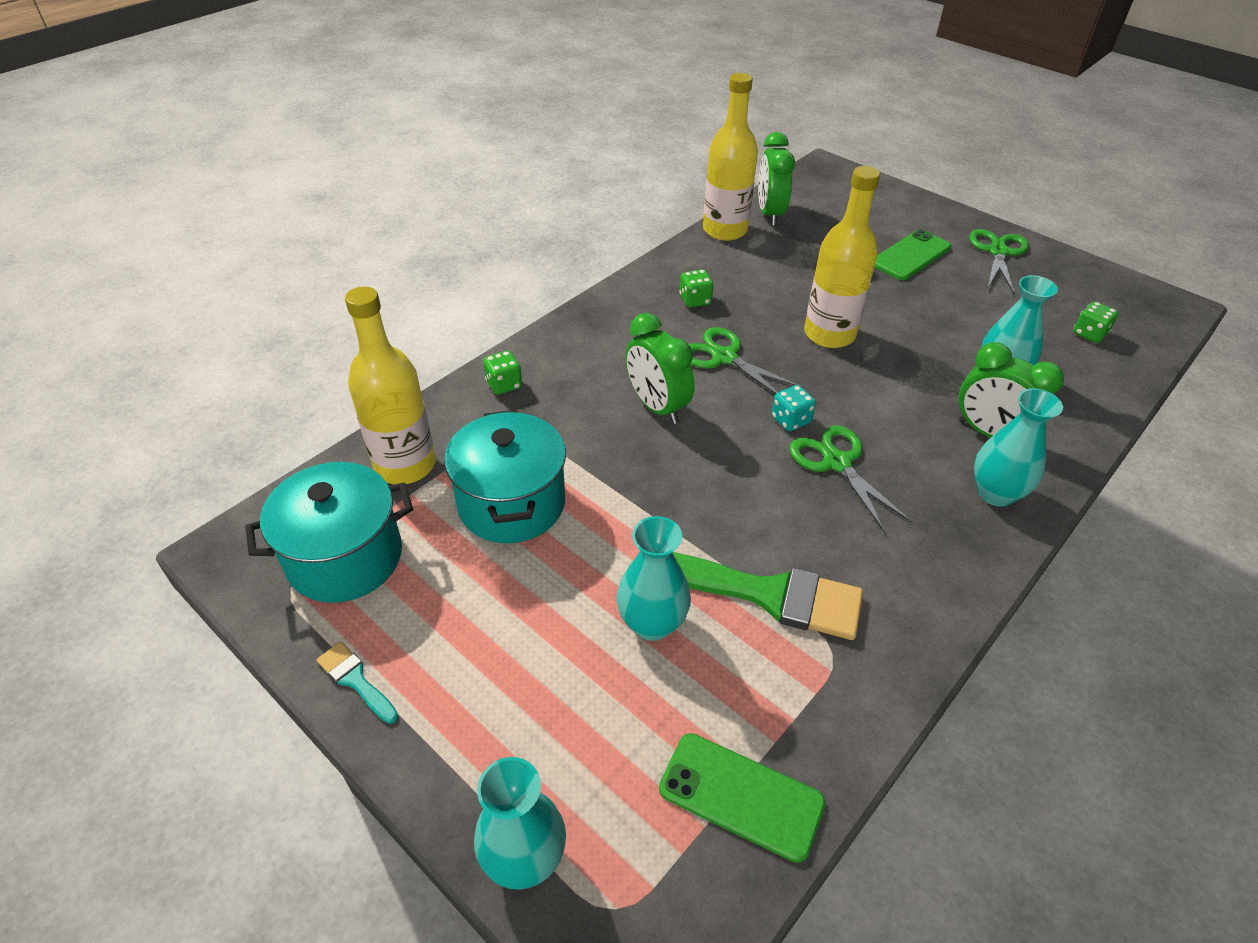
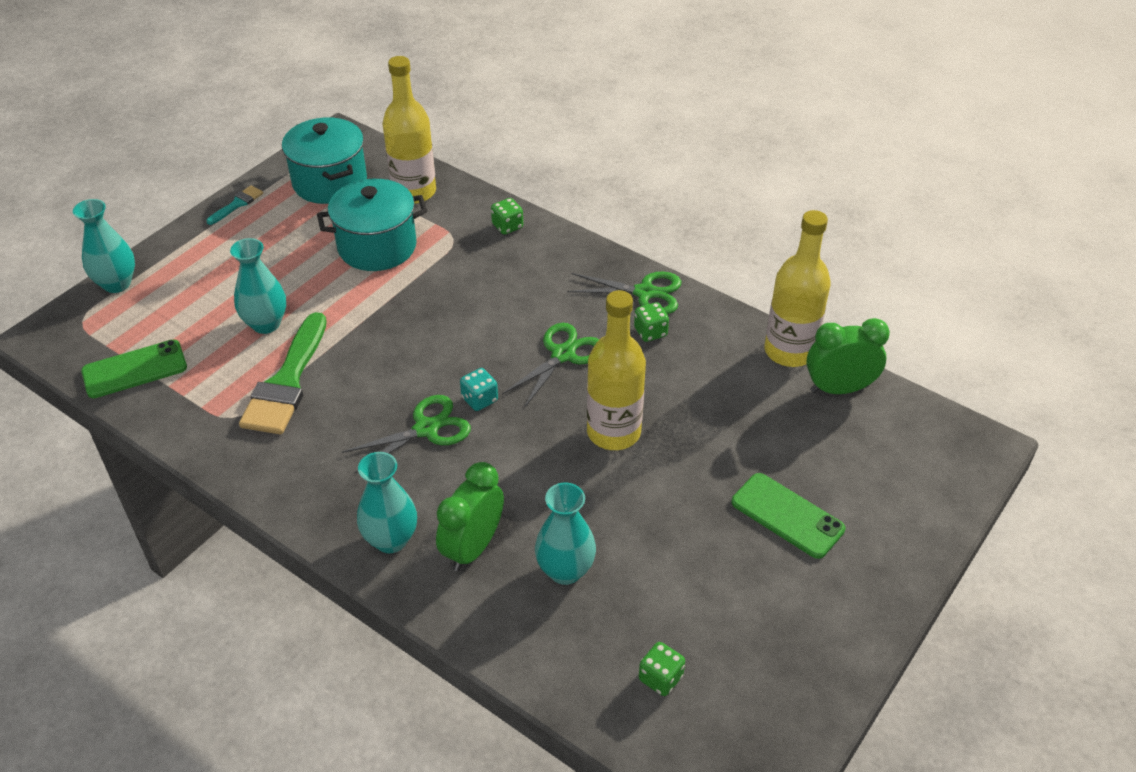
camera: 85 degrees right, 0 degrees up
green clock [625,313,695,424] -> none
green phone [659,733,826,863] -> green phone turned 45 degrees clockwise [81,340,187,398]
green scissors [969,229,1029,294] -> green scissors moved to [567,272,682,314]

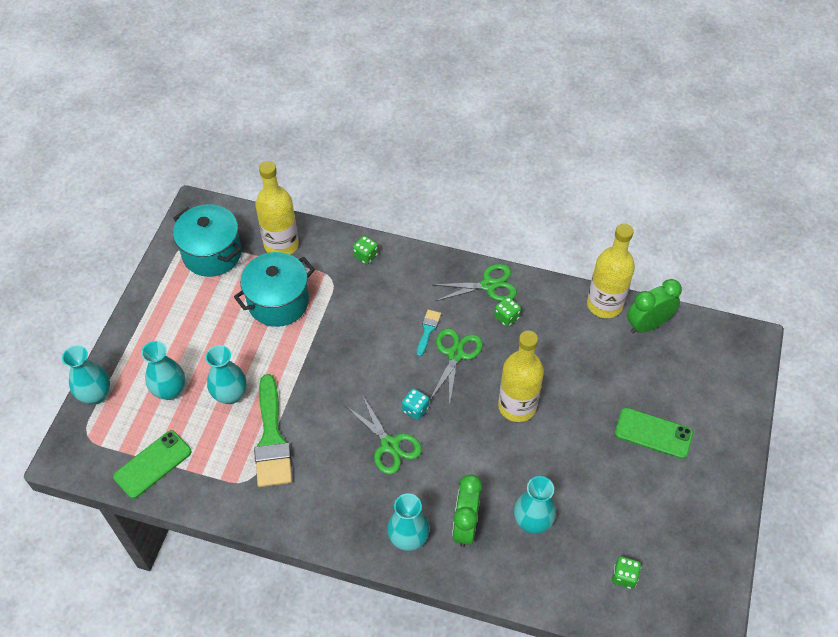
camera: 20 degrees left, 10 degrees up
turquoise brush [206,185,263,225] -> turquoise brush moved to [417,310,441,356]
green scissors [342,395,471,473] -> green scissors turned 105 degrees clockwise [347,396,422,474]
none -> turquoise vase [141,341,185,400]

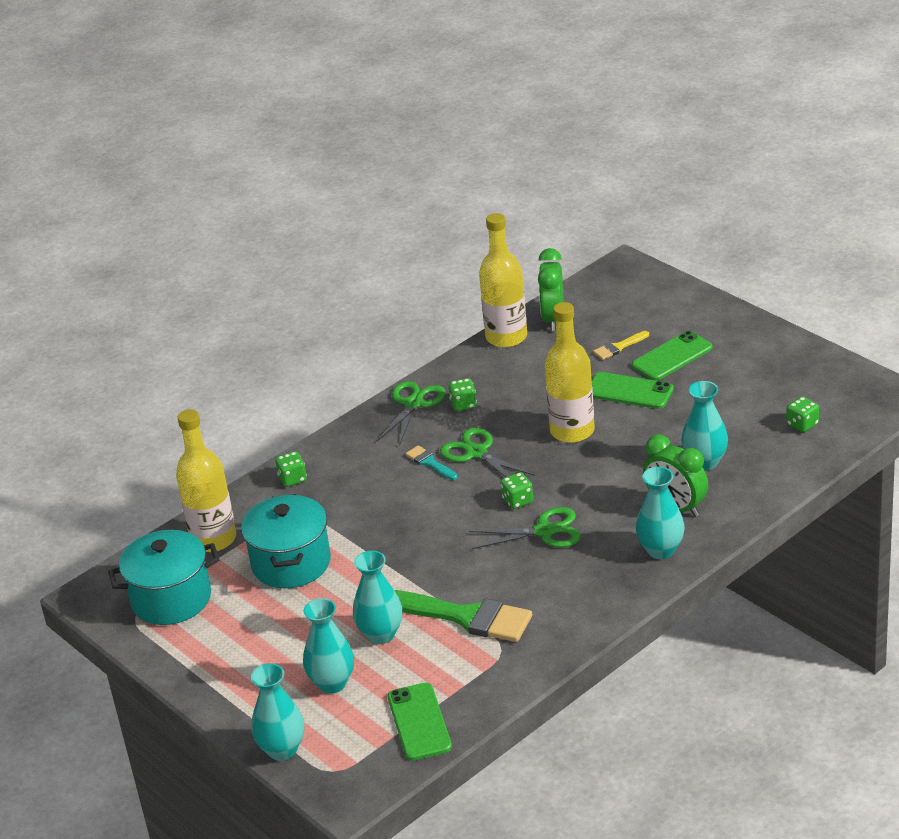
camera: 55 degrees left, 20 degrees down
turquoise dice [402,389,429,420] -> green dice [501,472,533,509]
none -> green phone [592,372,674,409]
none -> yellow brush [593,331,649,360]

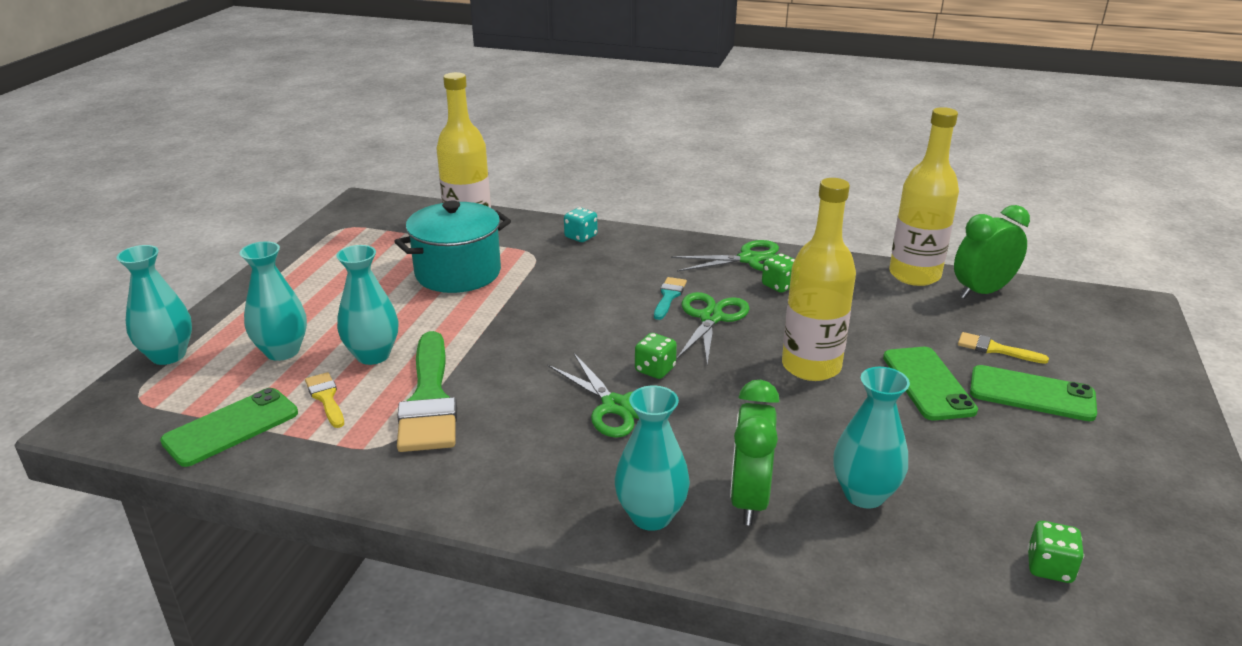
camera: 55 degrees right, 5 degrees down
turquoise pot [108,530,219,625] -> none
green dice [275,451,307,487] -> turquoise dice [564,207,598,242]
none -> yellow brush [305,372,344,428]

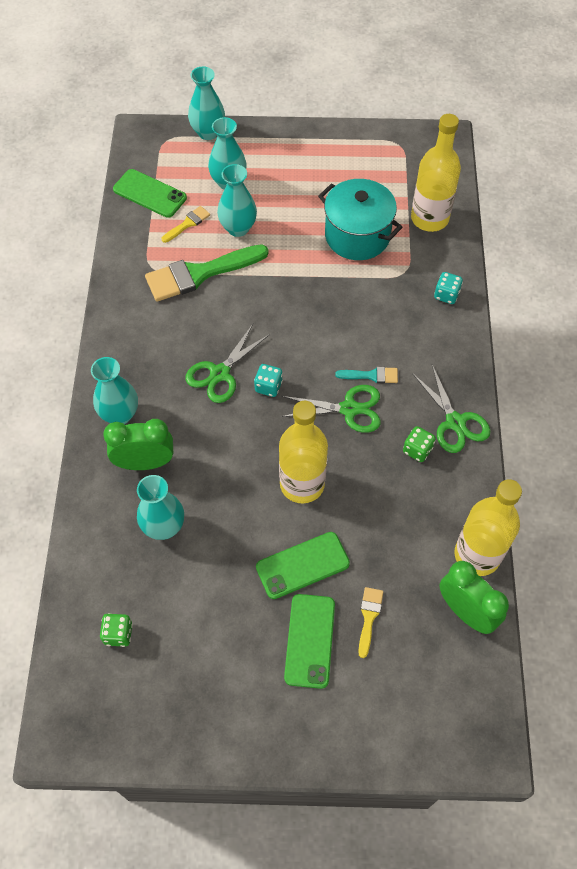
camera: 75 degrees right, 30 degrees up
green dice [635,333,677,379] -> turquoise dice [254,364,283,397]

